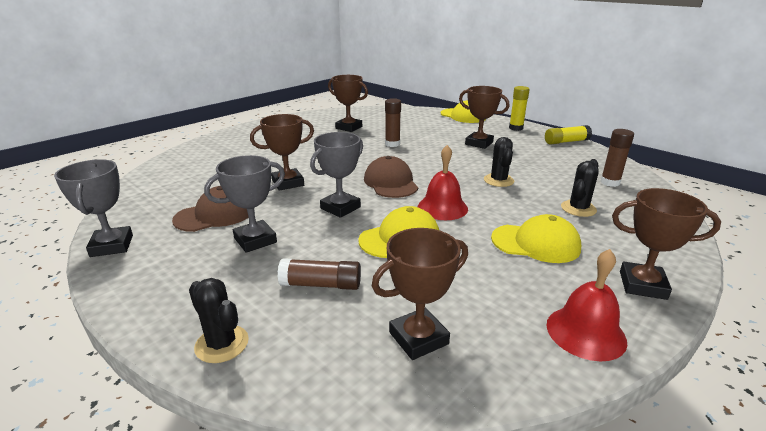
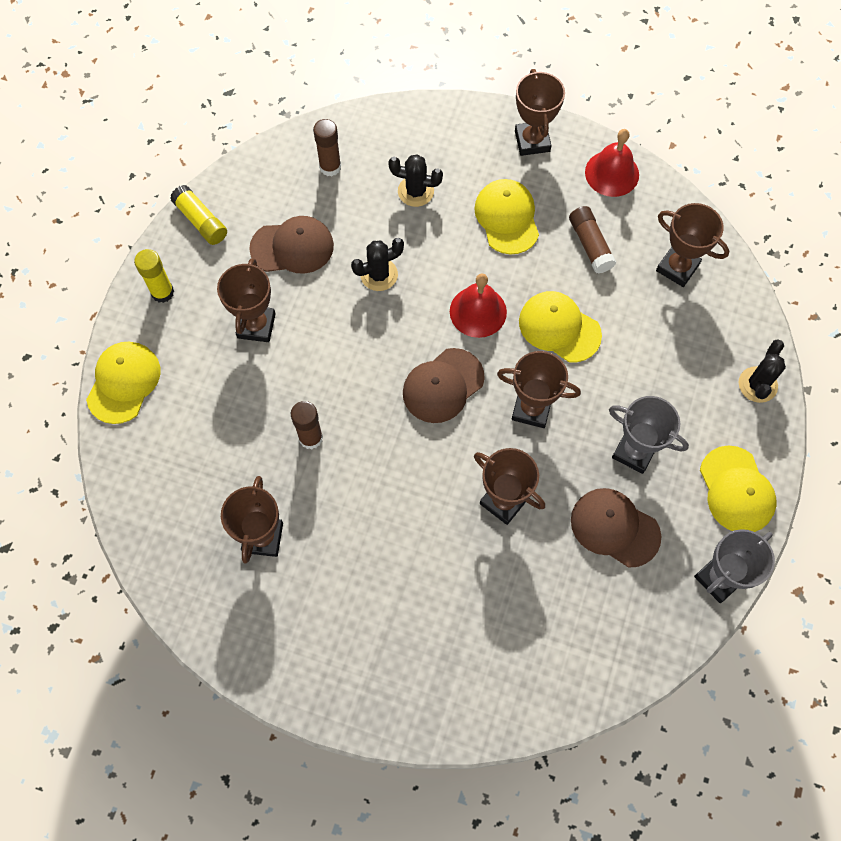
camera: 115 degrees left, 40 degrees up
brown glue stick [277,258,361,290] -> brown glue stick moved to [569,206,616,273]
grey trophy [310,132,363,218] -> brown trophy [497,351,581,428]
none -> brown cap [249,216,334,274]
none -> yellow cap [700,445,776,532]

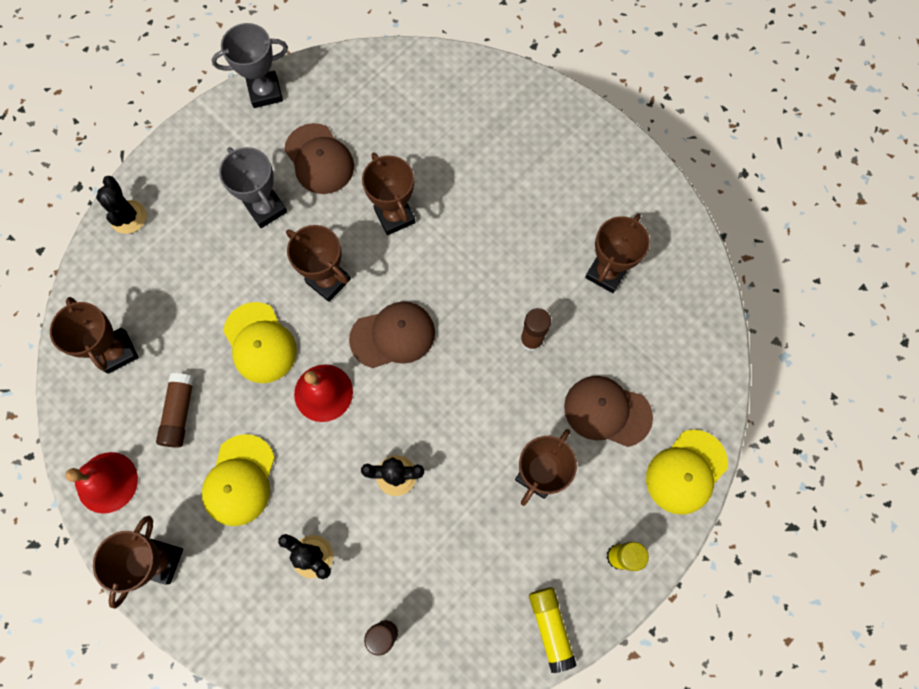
camera: 155 degrees left, 5 degrees up
brown cap [249,216,334,274] -> brown cap moved to [564,376,653,447]
yellow cap [700,445,776,532] -> none
black cactus [739,339,786,403] -> black cactus turned 60 degrees counterclockwise [96,176,146,234]

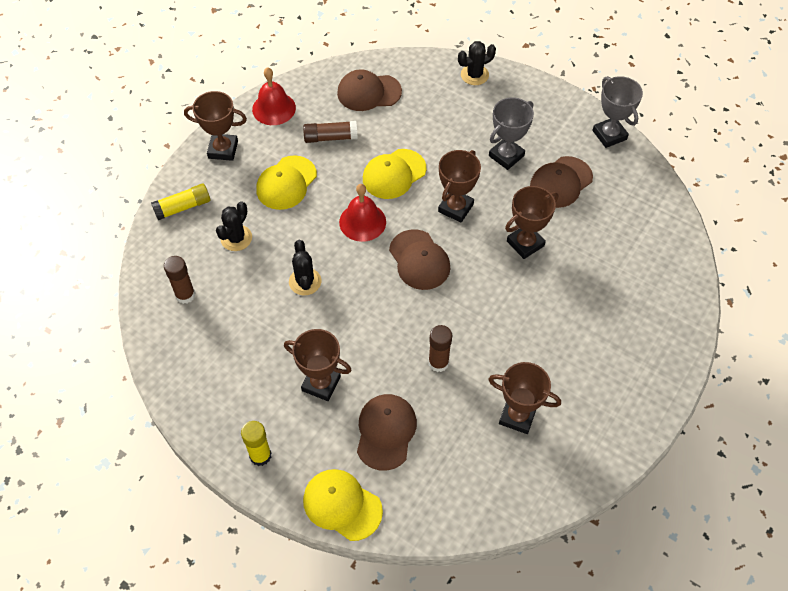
camera: 80 degrees right, 15 degrees down
brown trophy [50,297,138,374] -> brown cap [337,69,402,111]
yellow cap [202,434,275,526] -> yellow cap turned 60 degrees counterclockwise [256,155,317,210]
yellow glue stick [529,587,577,673] -> yellow glue stick moved to [151,184,210,220]

